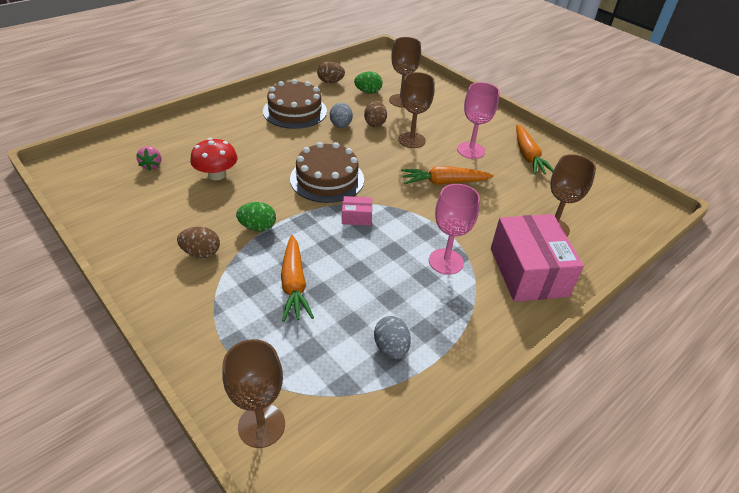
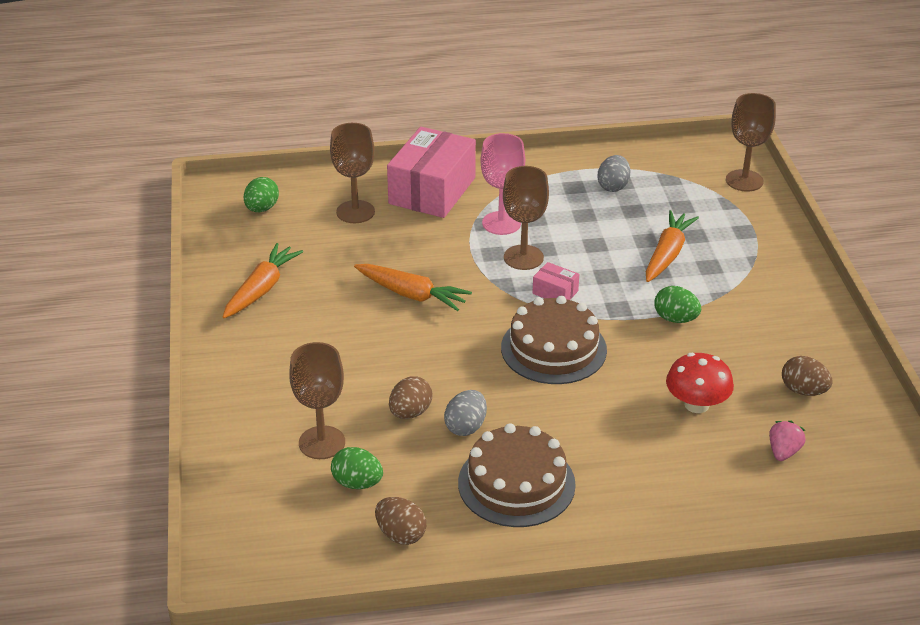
camera: 145 degrees left, 5 degrees down
brown egg [177,227,220,258] -> brown egg moved to [782,356,833,396]
brown goblet [398,72,435,148] -> brown goblet moved to [503,166,549,270]
pink goblet [457,82,499,159] -> none
none -> green egg [244,177,279,212]

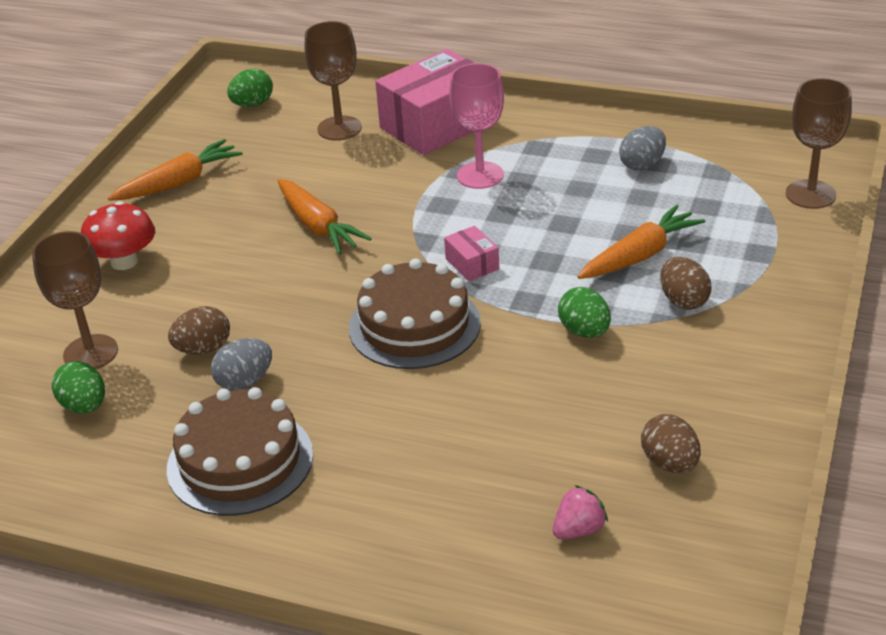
camera: 30 degrees right, 0 degrees up
brown egg [375,497,426,545] -> brown egg moved to [660,257,711,310]
brown goblet [503,166,549,270] -> none
red mushroom [666,353,734,413] -> red mushroom moved to [81,201,155,270]

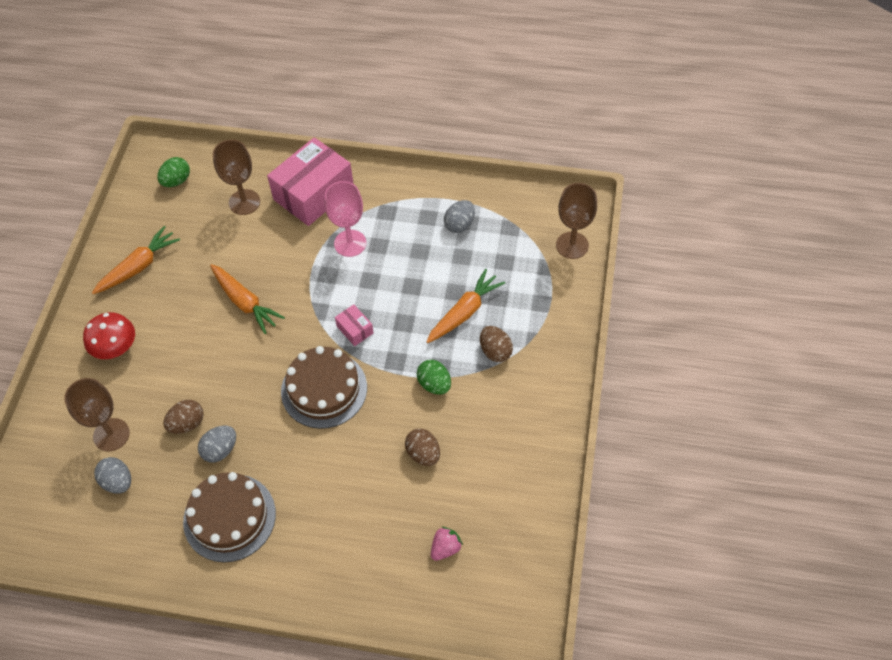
camera: 10 degrees left, 20 degrees up
green egg [52,361,105,414] -> grey egg [94,457,131,494]
brown egg [641,414,701,473] -> brown egg moved to [405,429,440,466]

